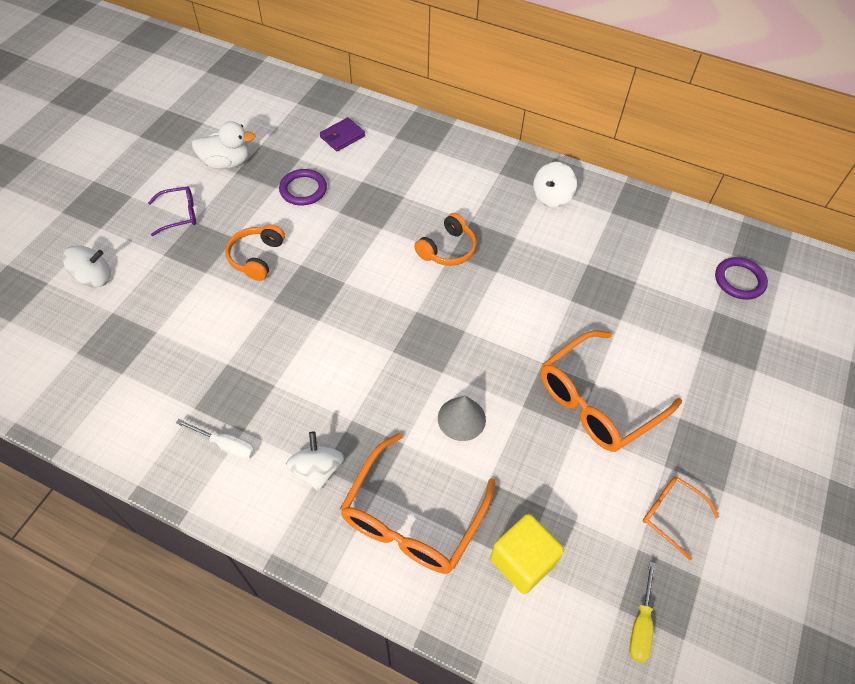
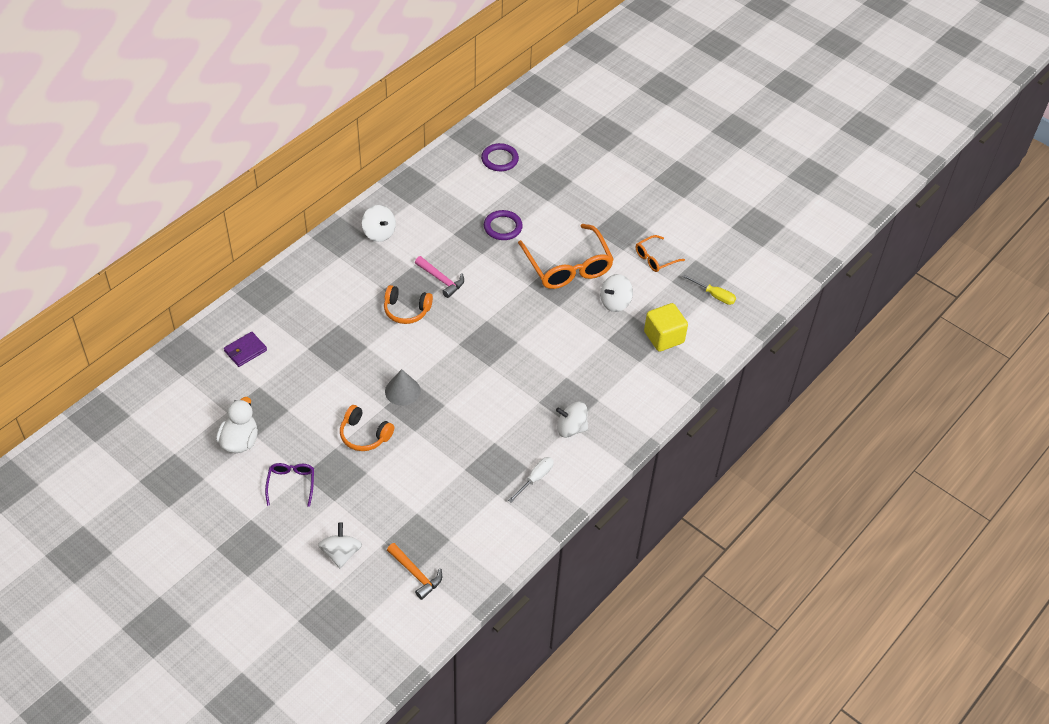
camera: 75 degrees left, 5 degrees down
purple ring [279,169,327,205] -> purple ring moved to [484,210,523,240]
purple wallet [320,117,365,151] -> purple wallet turned 75 degrees clockwise [224,332,267,367]
orange glasses [340,433,496,574] -> none
orange headphones [414,213,477,266] -> orange headphones turned 135 degrees clockwise [384,285,433,324]
grey cone [438,395,486,441] -> grey cone moved to [385,369,421,406]
none -> orange hammer [387,543,442,600]
none -> pink hammer [415,256,464,298]
none -> white spinning top [600,274,633,312]

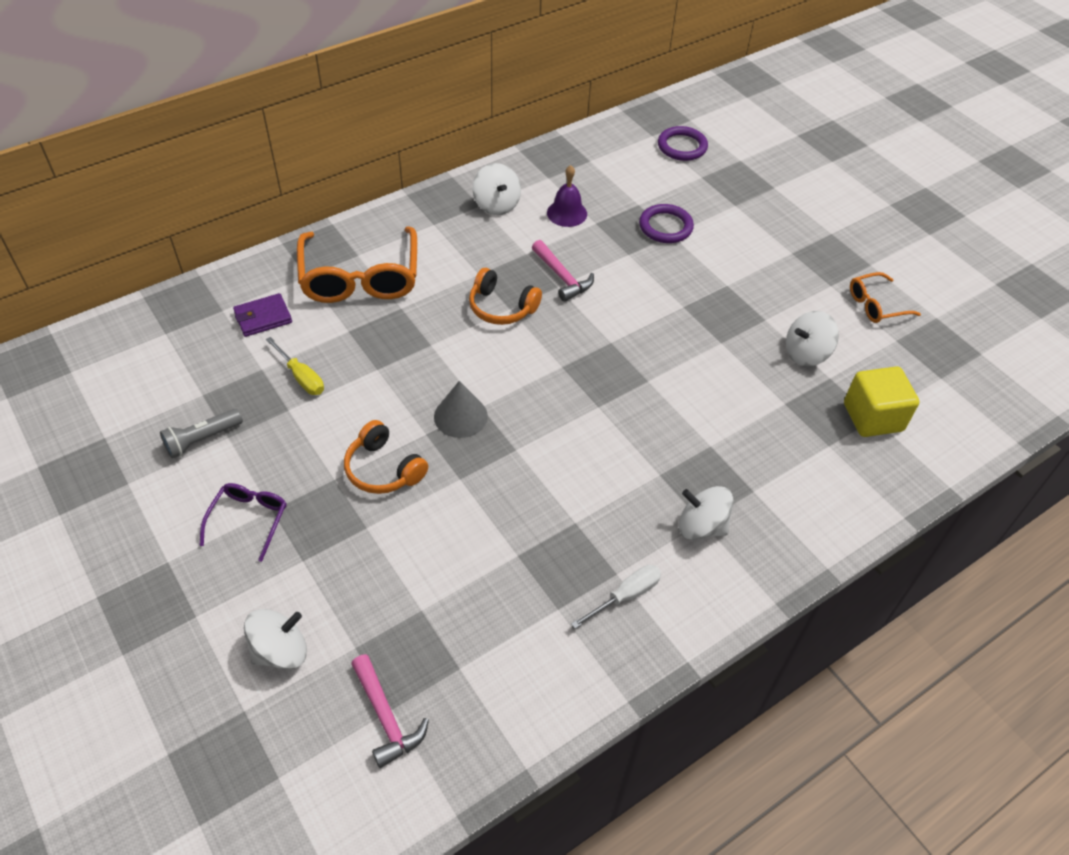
camera: 15 degrees right, 0 degrees up
white duck [216,397,258,453] -> grey flashlight [160,409,243,459]
white spinning top [318,522,362,568] -> white spinning top turned 45 degrees clockwise [244,609,307,670]
orange hammer [387,543,442,600] -> pink hammer [351,654,429,768]
orange glasses [518,224,614,289] -> orange glasses moved to [297,226,417,303]
yellow screwdriver [682,275,736,305] -> yellow screwdriver moved to [266,337,324,395]
none -> purple bell [547,165,587,227]

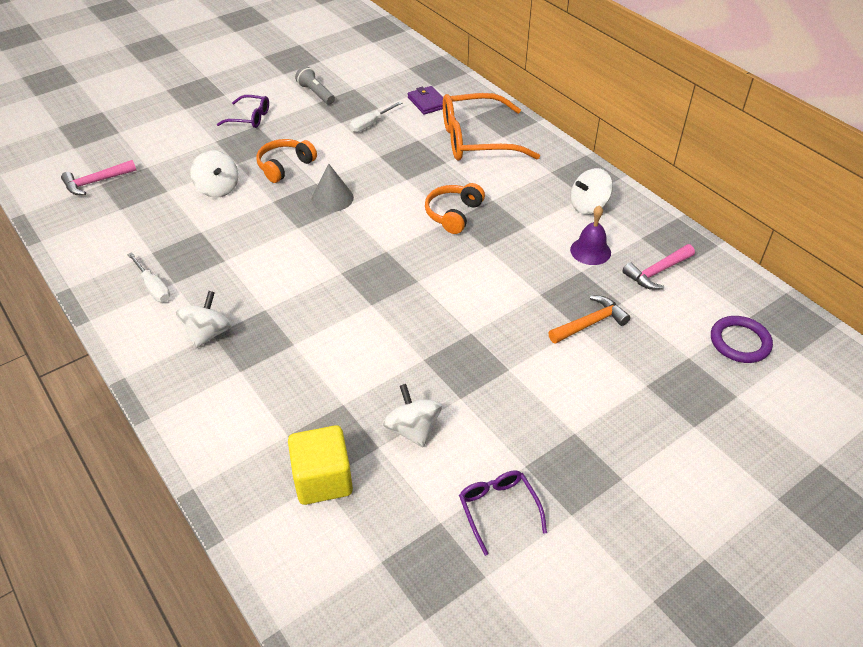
camera: 90 degrees right, 5 degrees down
white spinning top [244,609,307,670] -> white spinning top moved to [190,150,238,198]
yellow screwdriver [266,337,324,395] -> white screwdriver [349,101,402,132]
pink hammer [532,240,594,302] -> pink hammer moved to [622,244,695,290]
purple ring [639,204,694,243] -> orange hammer [548,296,631,344]
orange glasses [850,272,921,323] -> purple glasses [459,470,547,556]

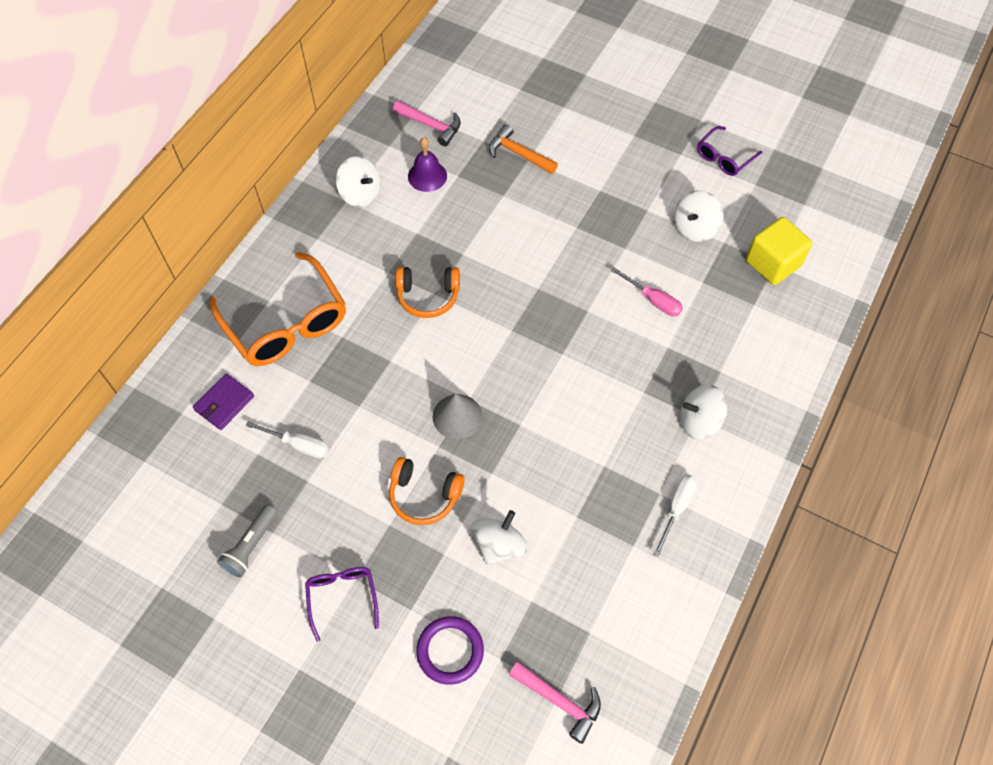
camera: 115 degrees left, 15 degrees up
purple ring [711,316,773,363] -> purple ring moved to [416,616,484,685]
none -> pink screwdriver [611,268,683,317]

